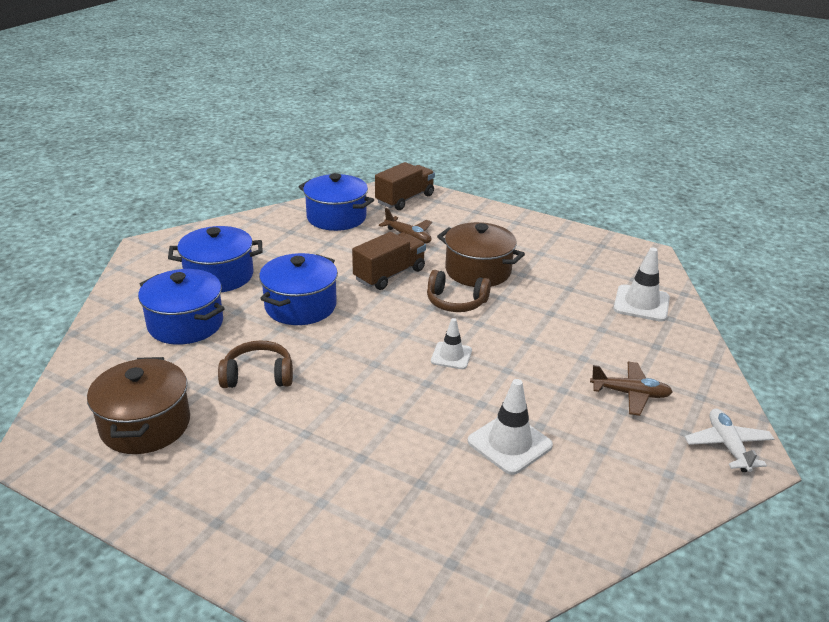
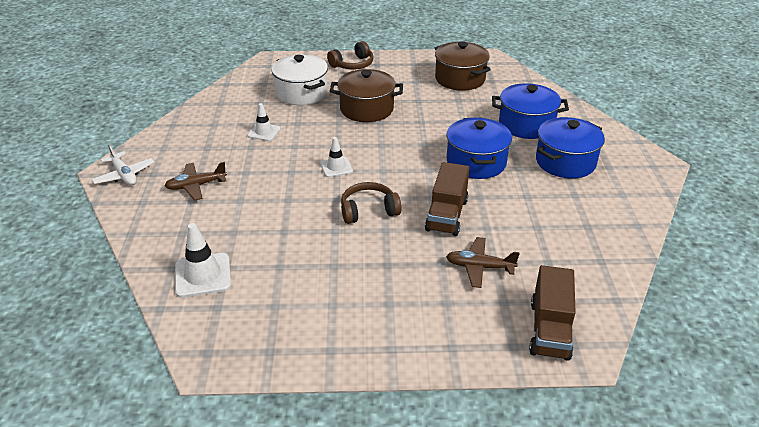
camera: 150 degrees right, 5 degrees up
brown headphones [218,341,293,388] -> brown headphones moved to [327,41,374,70]
blue pot [298,173,374,231] -> none
brown pot [437,222,525,287] -> brown pot moved to [330,69,403,122]
white traffic cone [468,379,553,475] -> white traffic cone [247,103,281,141], size x0.64
none -> white pot [272,55,328,105]

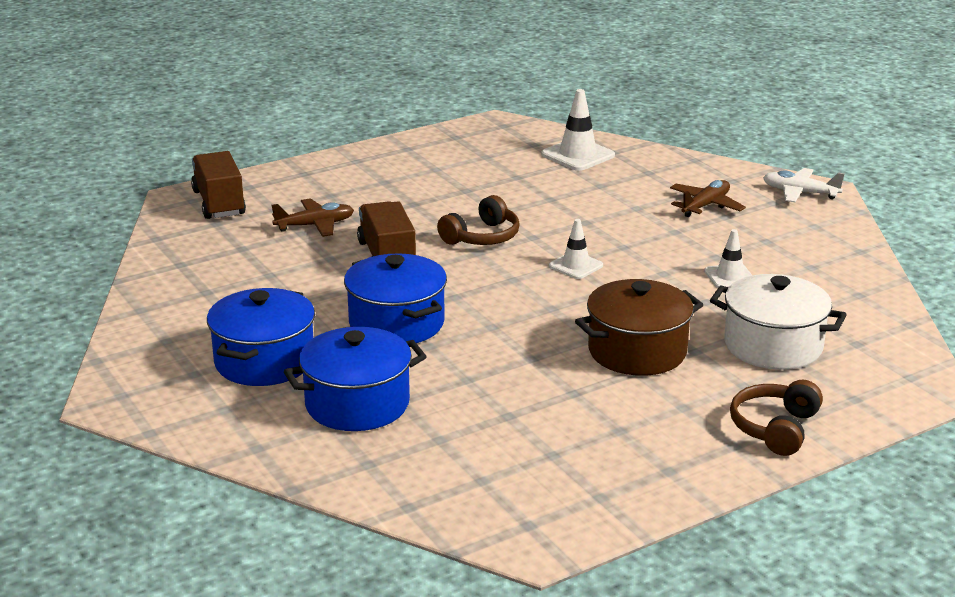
camera: 150 degrees right, 10 degrees down
brown pot [435,41,491,91] -> none

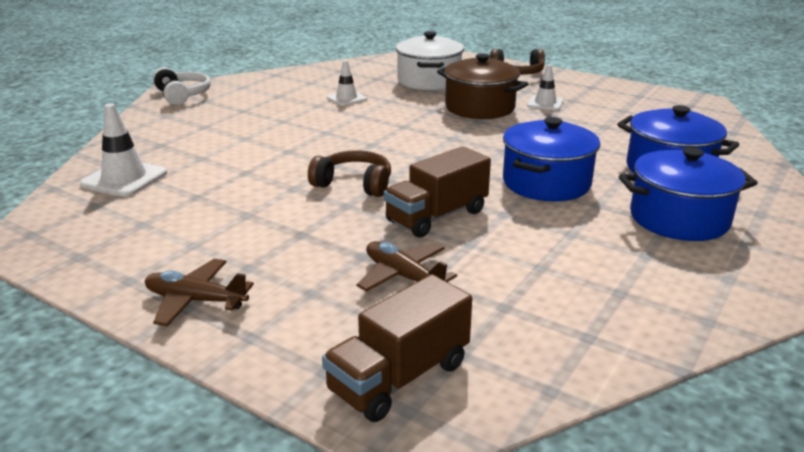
camera: 115 degrees left, 0 degrees up
white traffic cone [549,219,603,279] -> white traffic cone moved to [527,65,563,111]
brown plane [670,180,746,217] -> brown plane moved to [145,259,254,326]
white plane [763,168,845,202] -> white headphones [153,67,211,105]

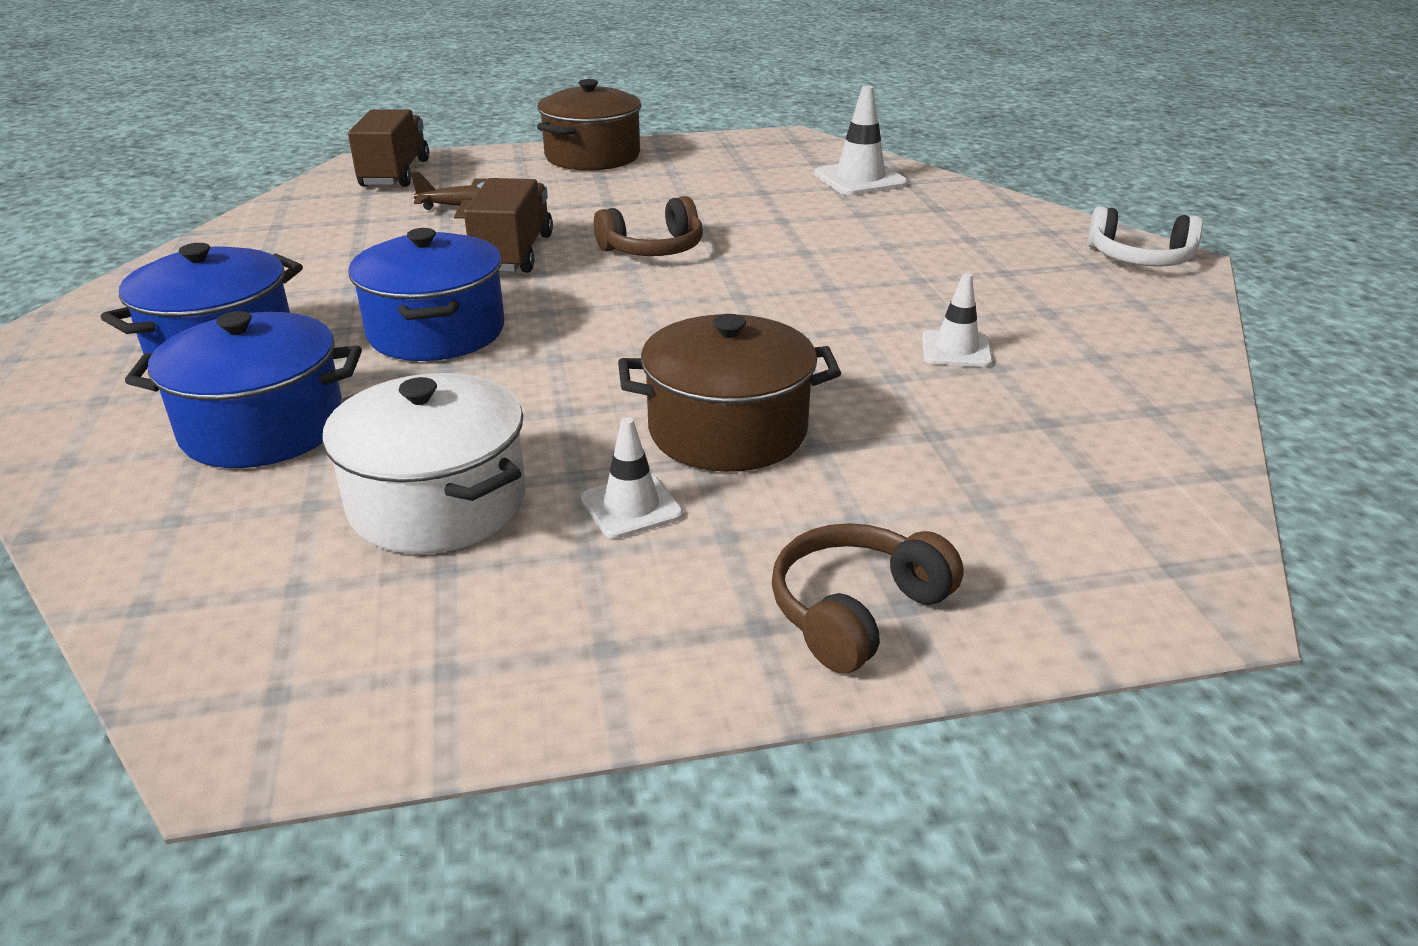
camera: 135 degrees right, 5 degrees up
brown plane [145,259,254,326] -> brown pot [537,79,642,171]
white pot [395,31,464,90] -> white pot moved to [322,373,526,554]

